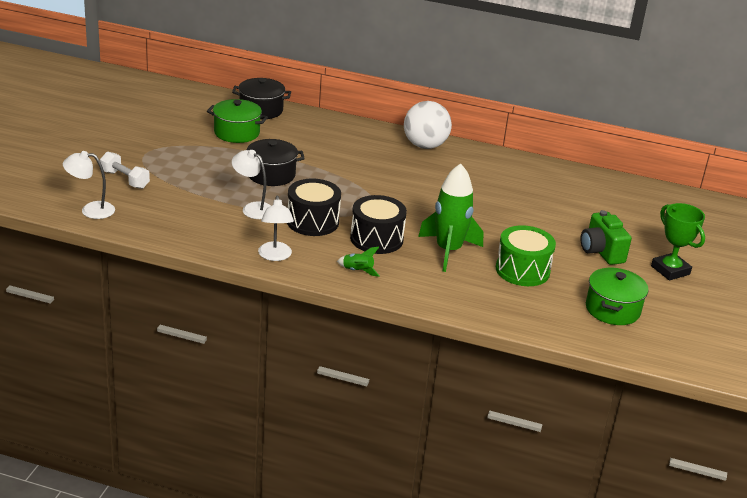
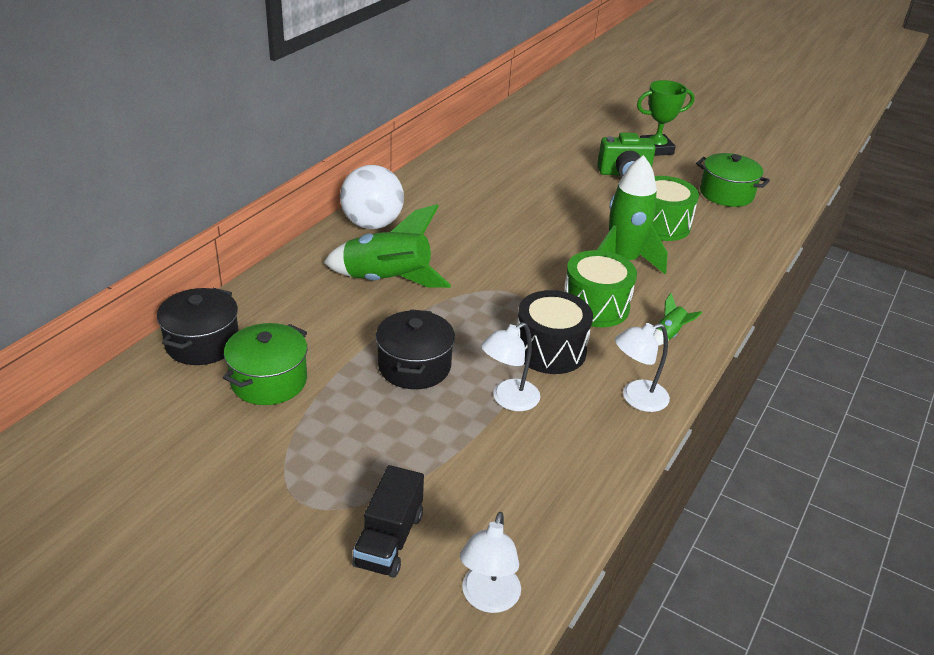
camera: 75 degrees left, 5 degrees up
white dumbbell [100,152,150,189] -> black truck [352,465,424,578]
white lamp [258,196,294,261] -> white lamp turned 150 degrees clockwise [615,323,670,412]
black drum [350,195,407,254] -> green drum [565,250,637,327]
none -> green rocket [324,204,451,288]

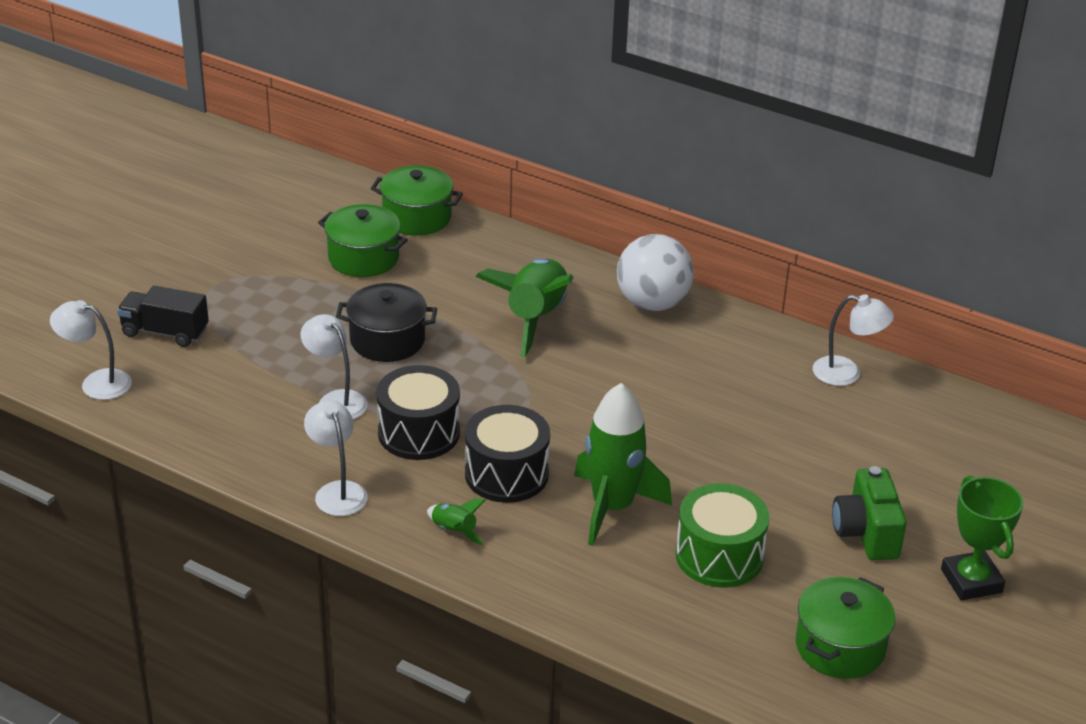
camera: 90 degrees right, 0 degrees up
black pot [157,288,239,365] -> green pot [371,166,463,236]
green drum [565,250,637,327] -> black drum [465,405,550,503]
none -> white lamp [813,294,894,386]

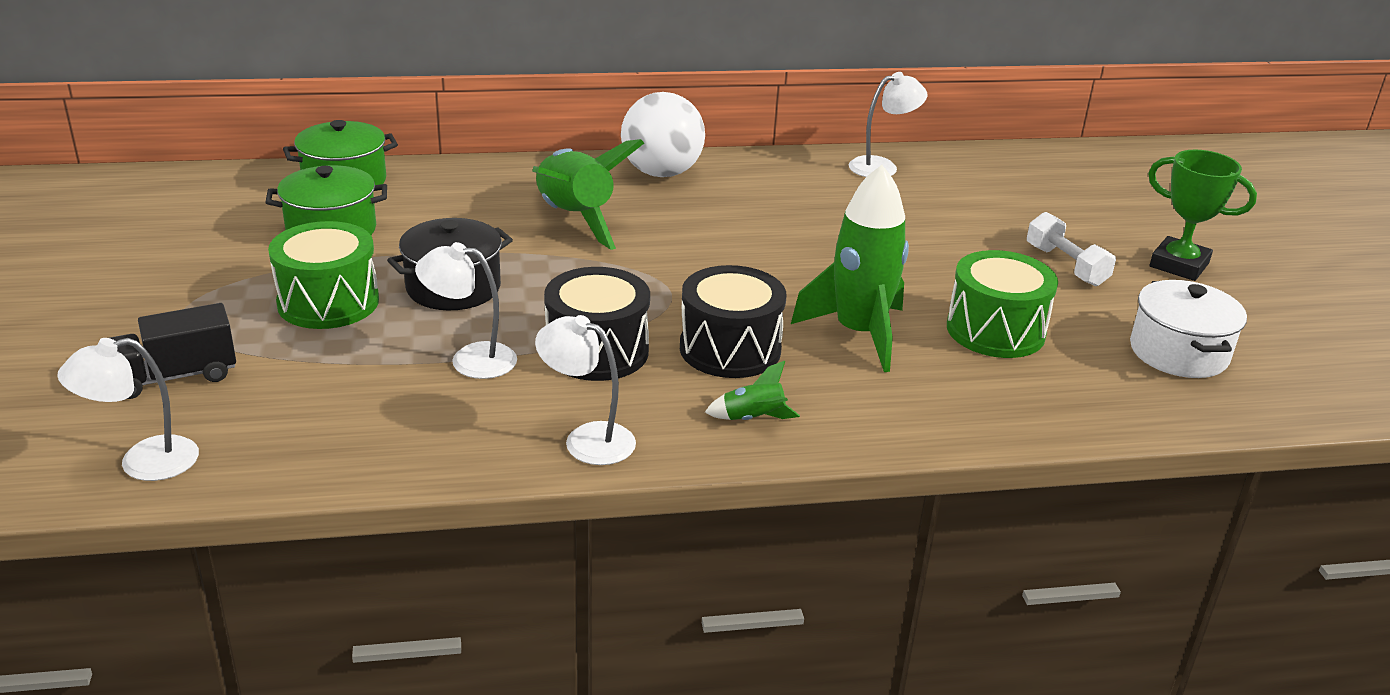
camera: 40 degrees left, 5 degrees down
green pot [796,577,895,679] -> white pot [1130,280,1247,378]
green camera [832,466,907,560] -> white dumbbell [1027,212,1116,286]
none -> green drum [268,221,379,329]

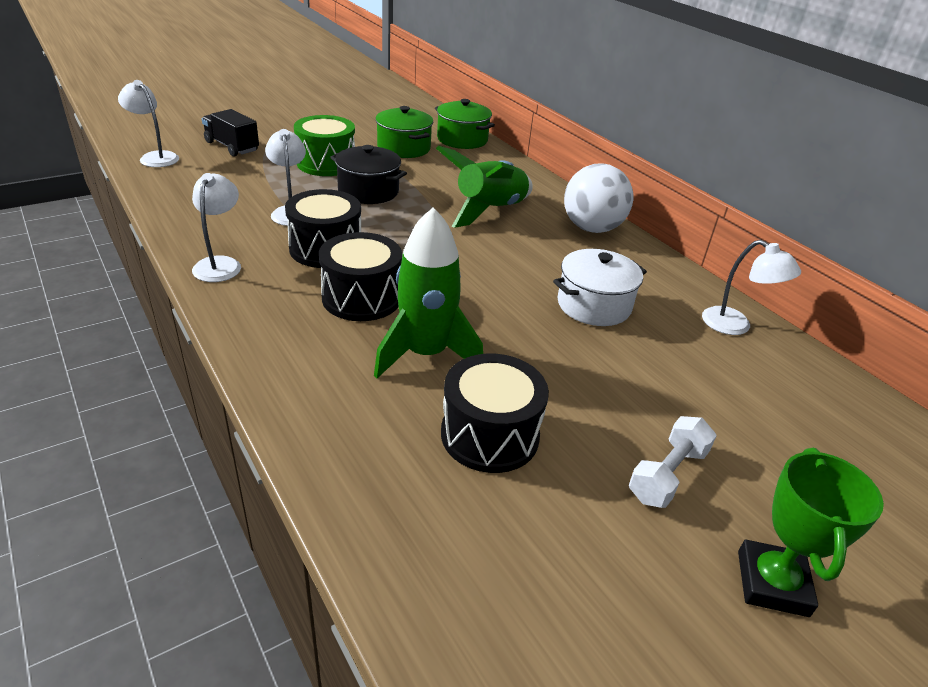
camera: 65 degrees right, 5 degrees up
green rocket [705,361,800,420] -> none
green drum [947,250,1058,358] -> black drum [441,353,549,473]
white pot [1130,280,1247,378] -> white pot moved to [553,249,647,326]

